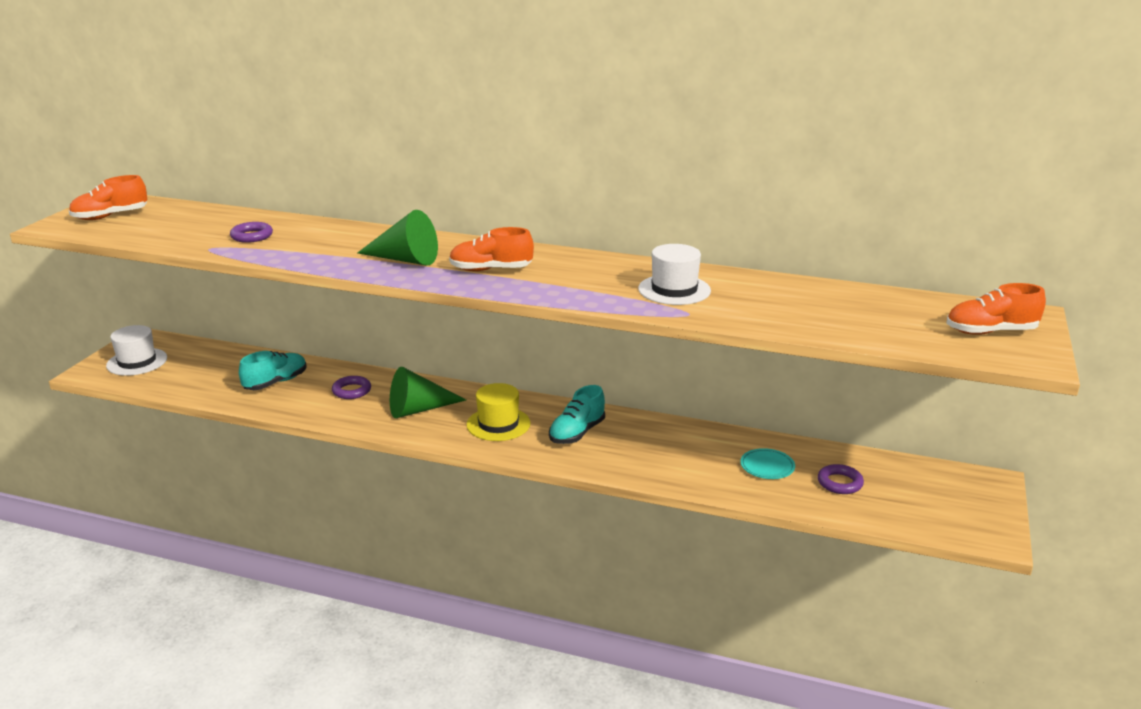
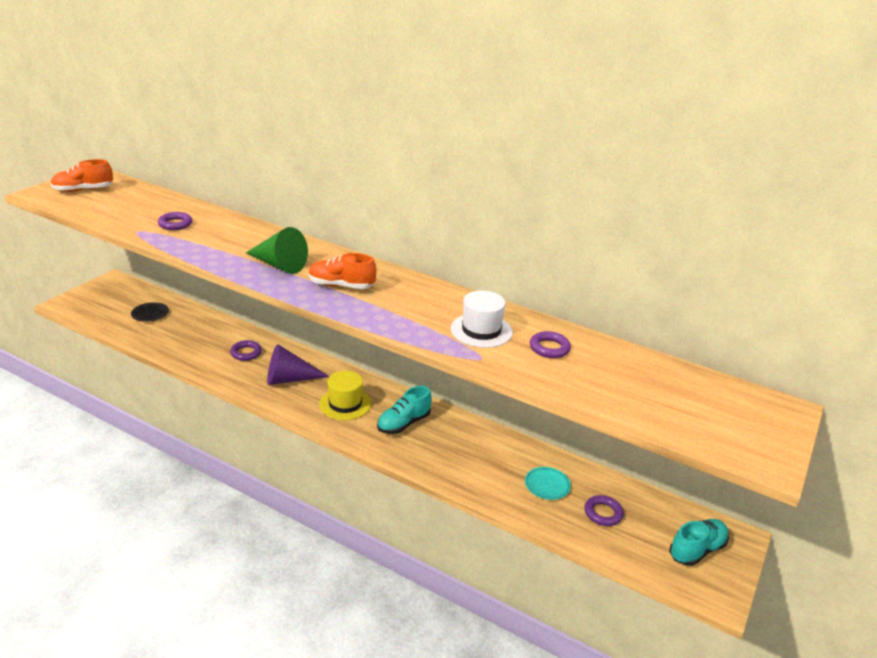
camera: 10 degrees right, 5 degrees up
white hat [106,325,167,376] -> none
turquoise shoe [239,351,307,390] -> turquoise shoe moved to [670,519,729,566]
green cone [390,367,466,418] -> purple cone [267,344,330,385]
orange shoe [947,283,1046,335] -> none
none -> black plate [131,302,169,322]
none -> purple ring [530,331,571,358]

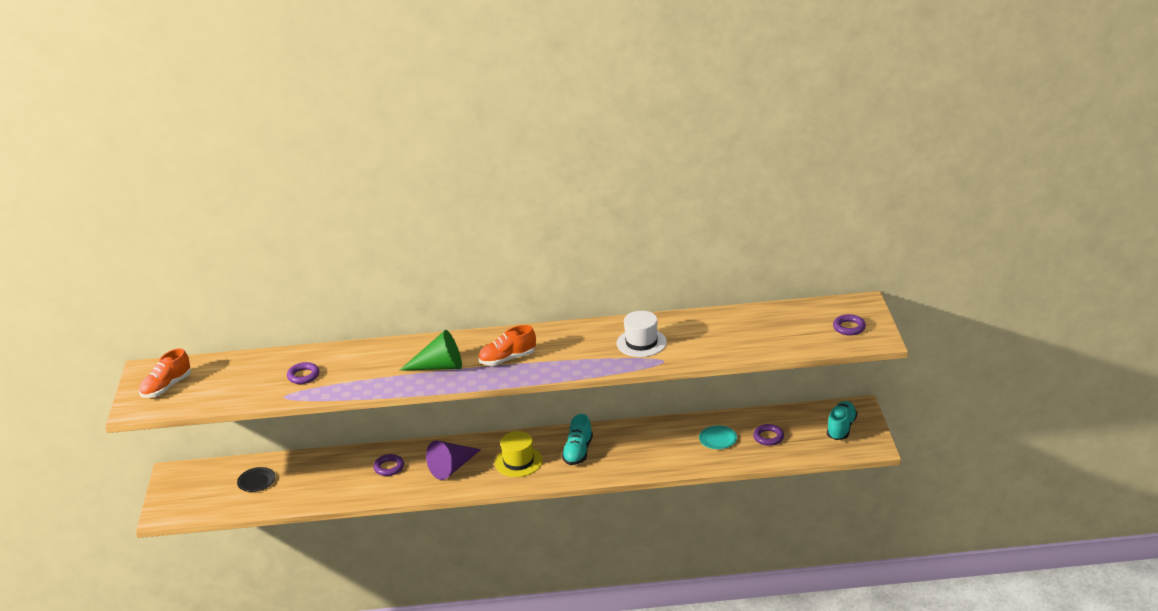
camera: 30 degrees left, 0 degrees up
purple ring [530,331,571,358] -> purple ring moved to [833,314,866,335]

